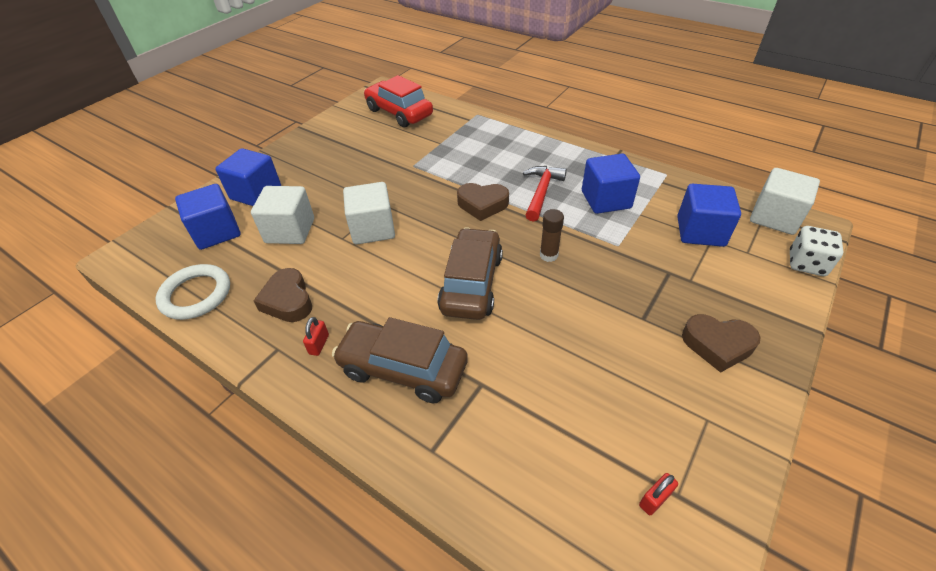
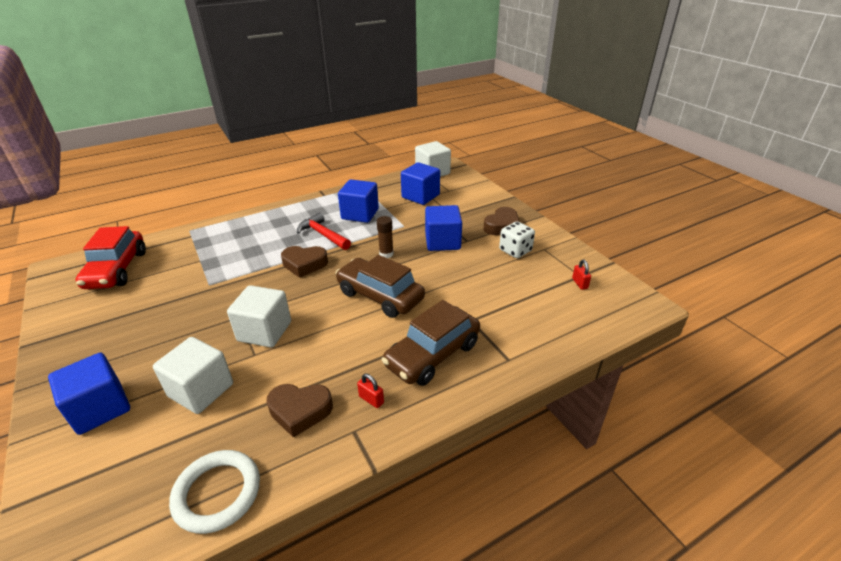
camera: 65 degrees left, 10 degrees down
blue cube [175,184,241,250] -> blue cube moved to [425,205,462,251]
red car [364,75,433,128] -> red car turned 75 degrees counterclockwise [76,226,146,289]
brown heart [457,183,509,221] -> brown heart turned 60 degrees clockwise [281,246,328,278]
white dice [790,226,843,276] -> white dice moved to [499,221,535,258]

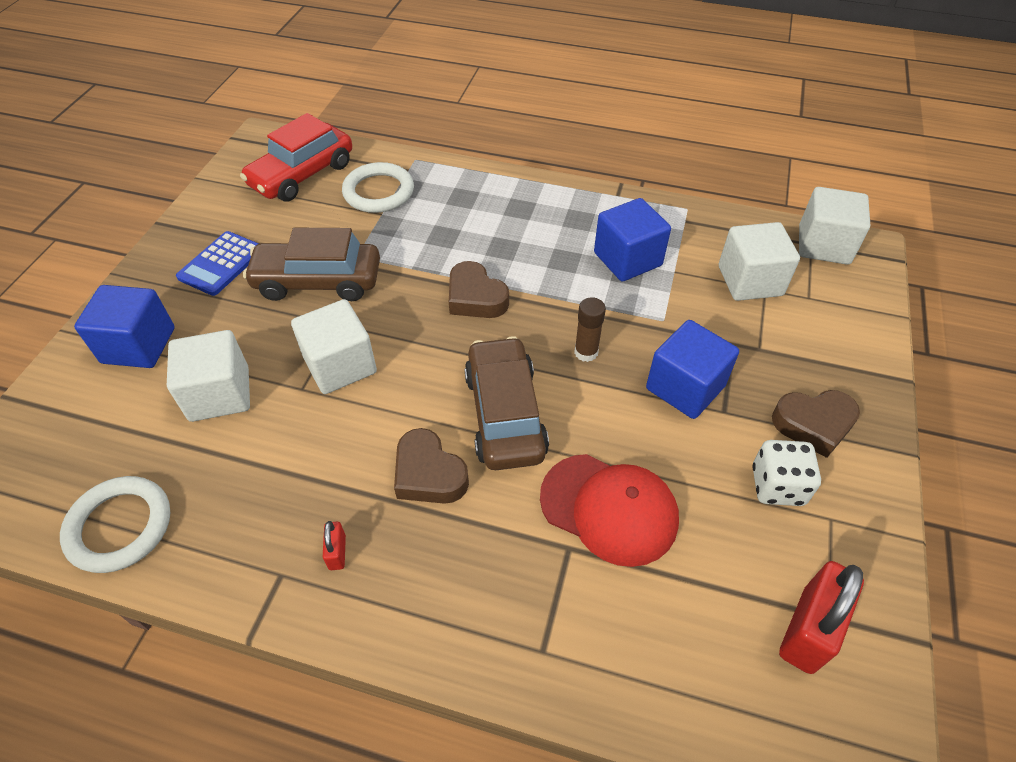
camera: 45 degrees right, 15 degrees up
brown heart [267,384,333,438] -> brown heart moved to [394,428,469,504]
red hammer [297,212,351,250] -> none
brown car [382,300,480,386] -> brown car moved to [243,228,380,301]
blue cube [401,162,440,205] -> white cube [719,222,800,301]
red padlock [572,260,591,290] -> red padlock [779,561,864,674], size x2.14
none -> blue calculator [176,231,259,296]
none -> white ring [342,162,414,213]
none -> red cap [540,454,679,567]

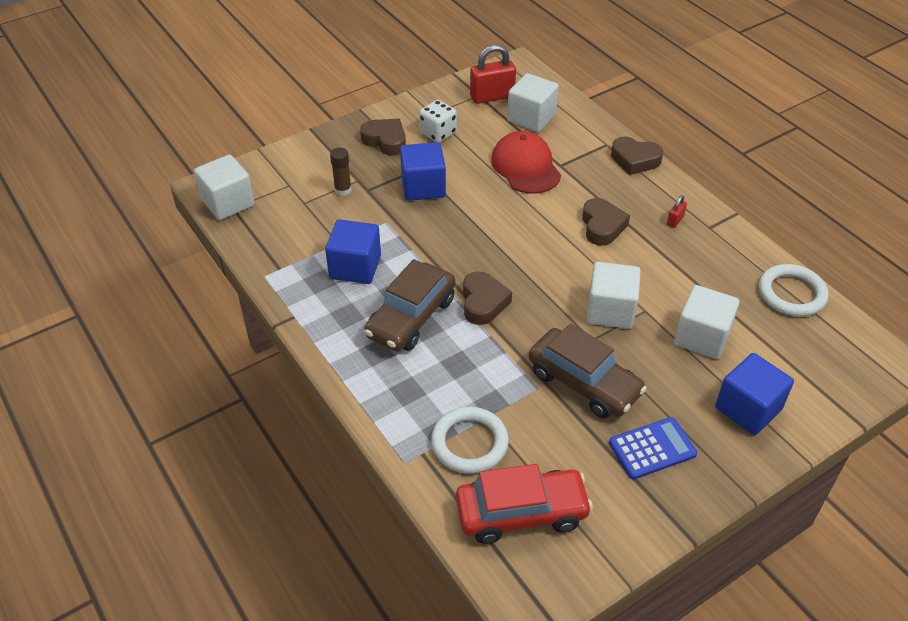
camera: 140 degrees left, 5 degrees down
brown car [464,336,549,470] -> brown car moved to [364,259,456,351]
brown glue stick [574,297,606,362] -> brown glue stick moved to [330,148,352,196]
white cube [719,222,800,301] -> white cube moved to [507,73,559,132]
none -> brown heart [611,137,663,175]

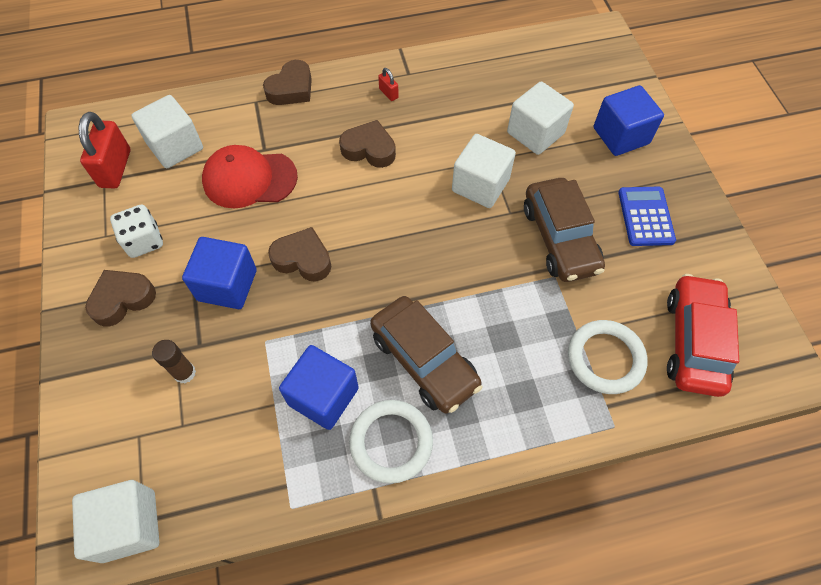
camera: 70 degrees left, 15 degrees up
brown heart [463,271,512,325] -> brown heart moved to [268,227,331,282]
brown car [529,323,647,419] -> brown car turned 105 degrees clockwise [524,178,605,282]
white ring [759,264,829,317] -> white ring moved to [349,400,433,484]

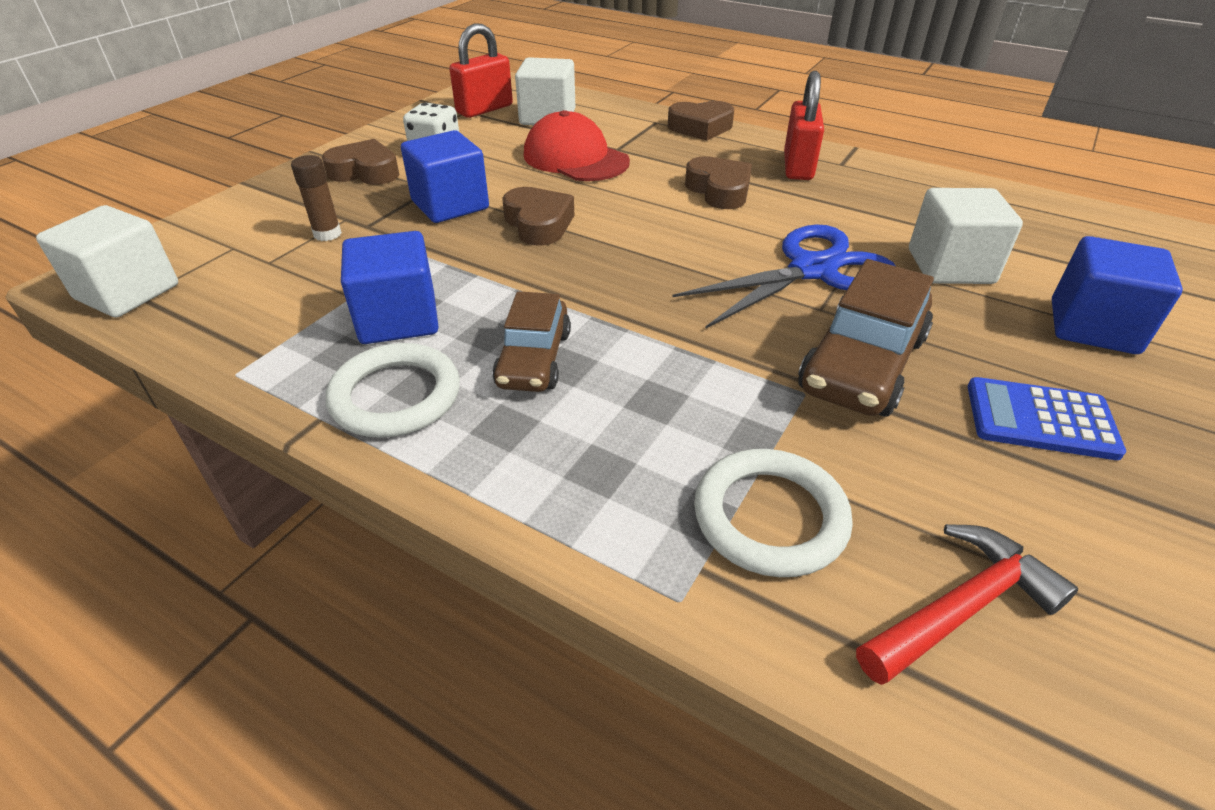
camera: 45 degrees right, 20 degrees down
brown car [370,296,482,414] -> brown car [492,291,571,392], size x0.67
red padlock [378,68,399,101] -> red padlock [784,71,824,180], size x2.14
white cube [452,134,516,208] -> blue scissors [672,224,895,329]
blue calculator [618,187,676,246] -> blue calculator turned 120 degrees counterclockwise [968,377,1126,460]
red car [667,274,739,397] -> red hammer [856,524,1078,685]

